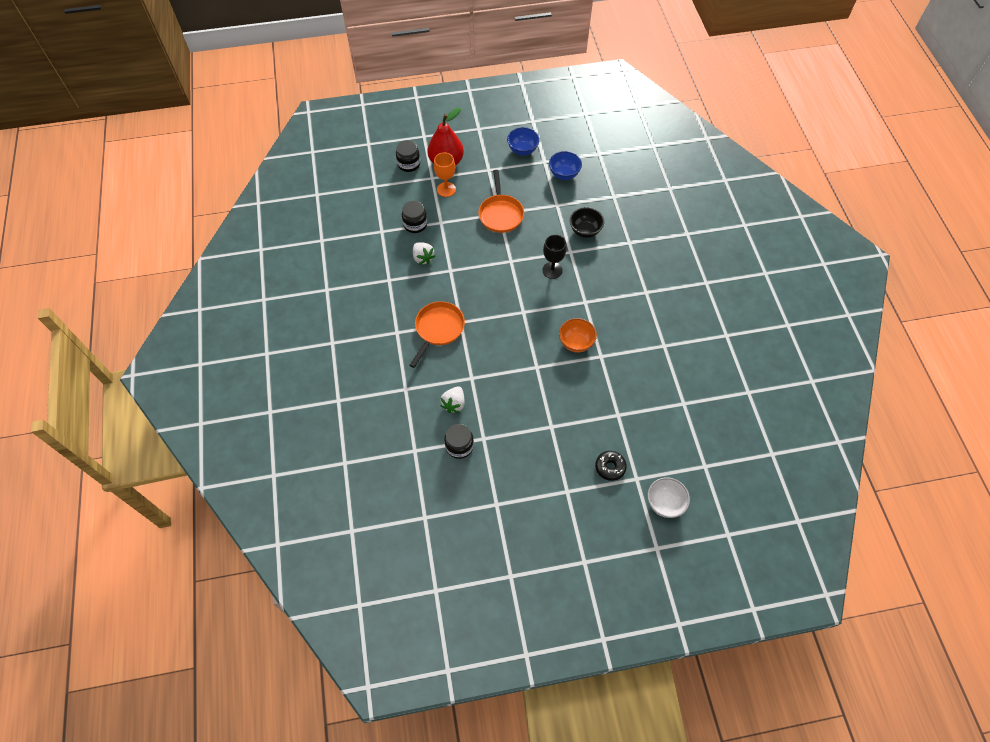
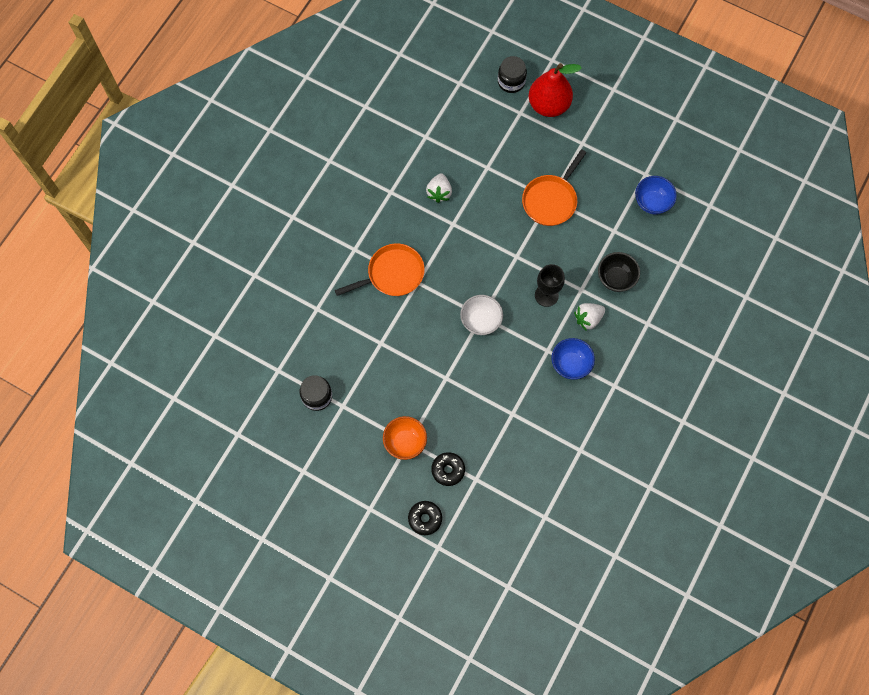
camera: 40 degrees right, 10 degrees up
black jar [402,201,427,233] -> none
orange goblet [434,152,456,197] -> none
white strawberry [440,387,465,413] -> white strawberry moved to [574,303,605,331]
blue bowl [507,127,540,156] -> blue bowl moved to [551,338,595,380]
orange bowl [559,318,597,353] -> orange bowl moved to [383,416,427,460]
white bowl [647,477,690,518] -> white bowl moved to [460,295,503,335]
none -> black donut [431,452,465,486]

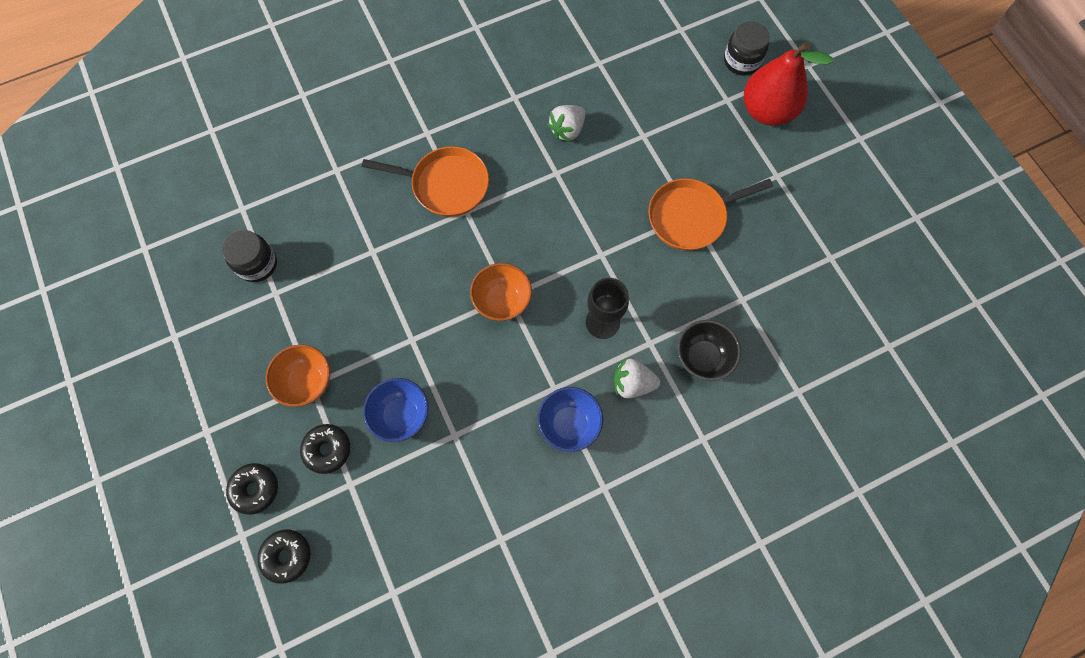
camera: 35 degrees right, 0 degrees up
white bowl [460,295,503,335] -> orange bowl [470,263,532,321]
blue bowl [635,176,677,214] -> blue bowl moved to [363,378,429,442]
none -> black donut [257,530,311,583]

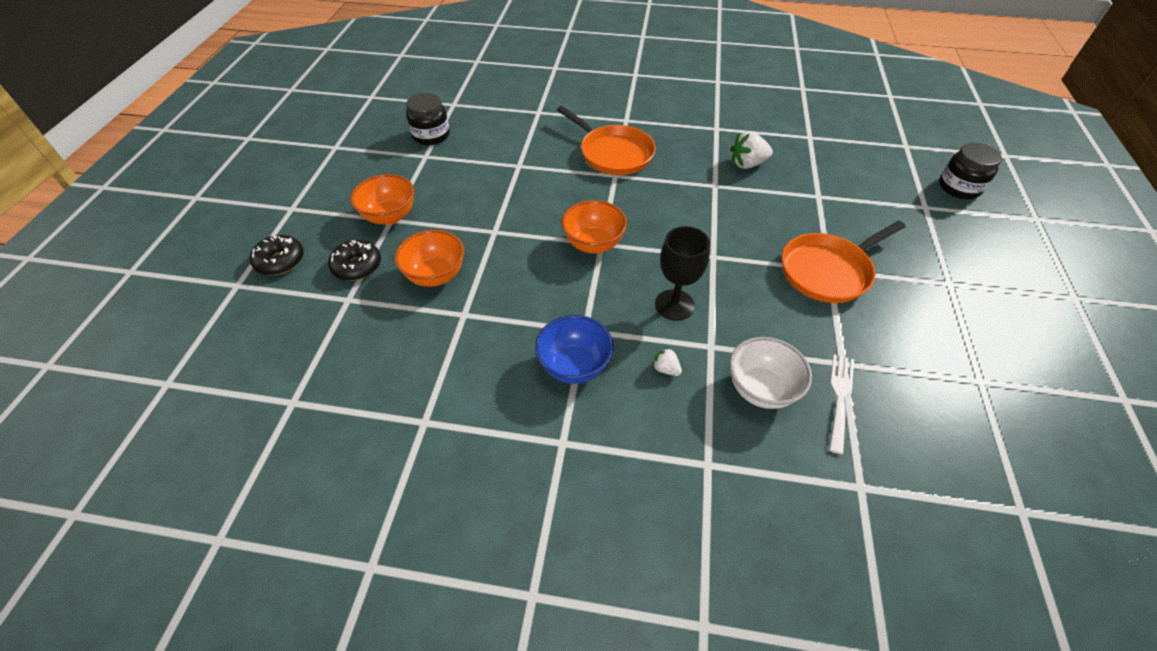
camera: 35 degrees right, 20 degrees down
black donut [257,530,311,583] -> none
blue bowl [363,378,429,442] -> orange bowl [395,230,464,287]
white strawberry [614,358,660,399] -> white strawberry [652,348,682,376], size x0.53
orange pan [649,178,773,251] -> orange pan turned 45 degrees counterclockwise [782,221,905,303]
black bowl [677,320,741,381] -> white bowl [729,337,812,409]
red pear [744,41,833,126] -> none
none -> white fork [829,354,854,454]

